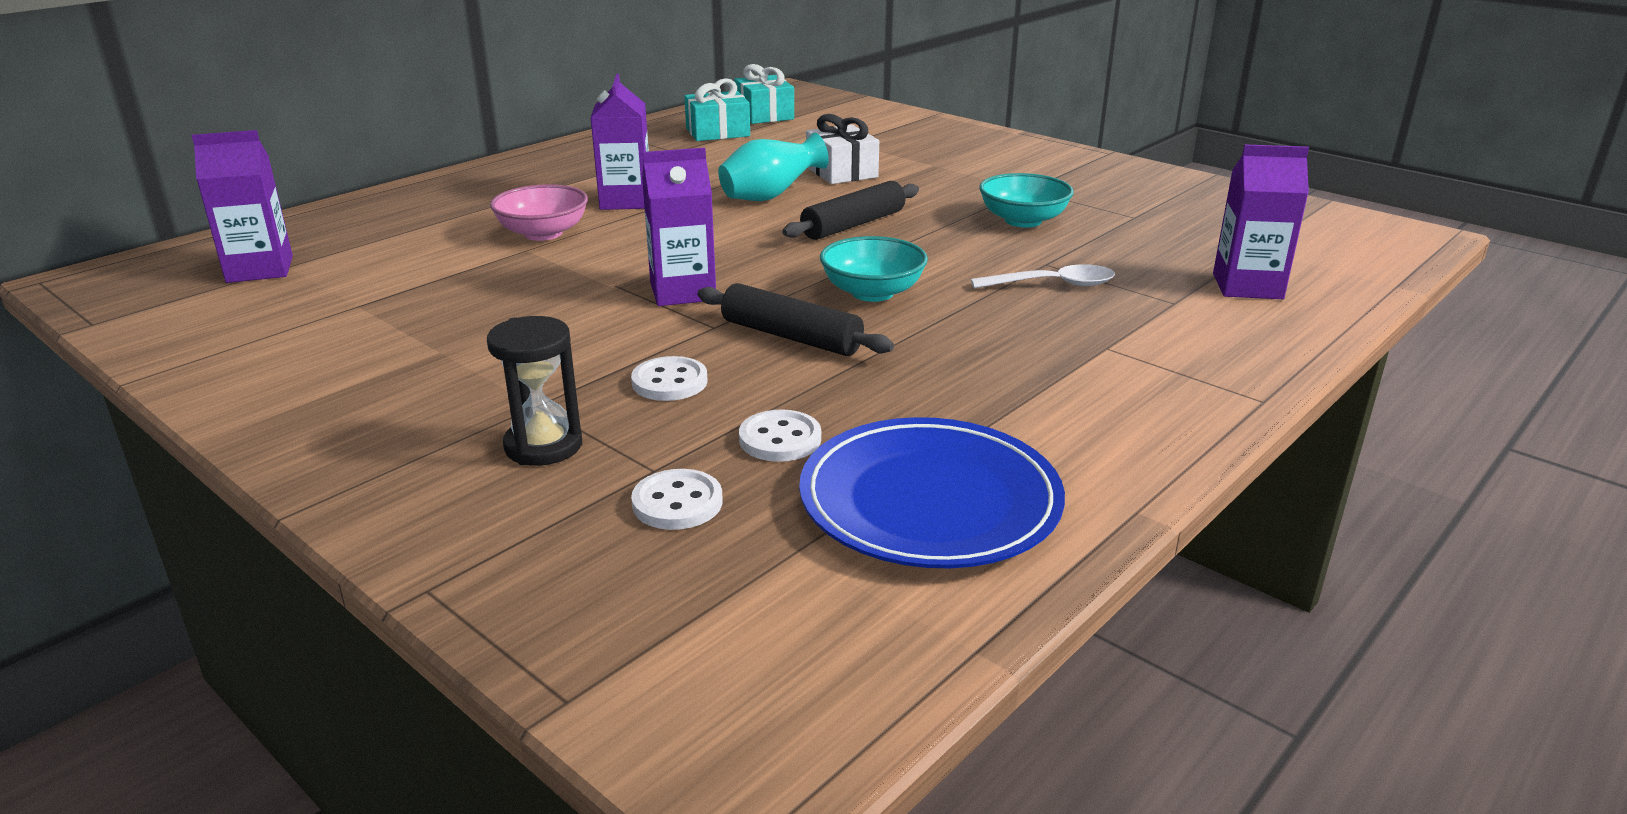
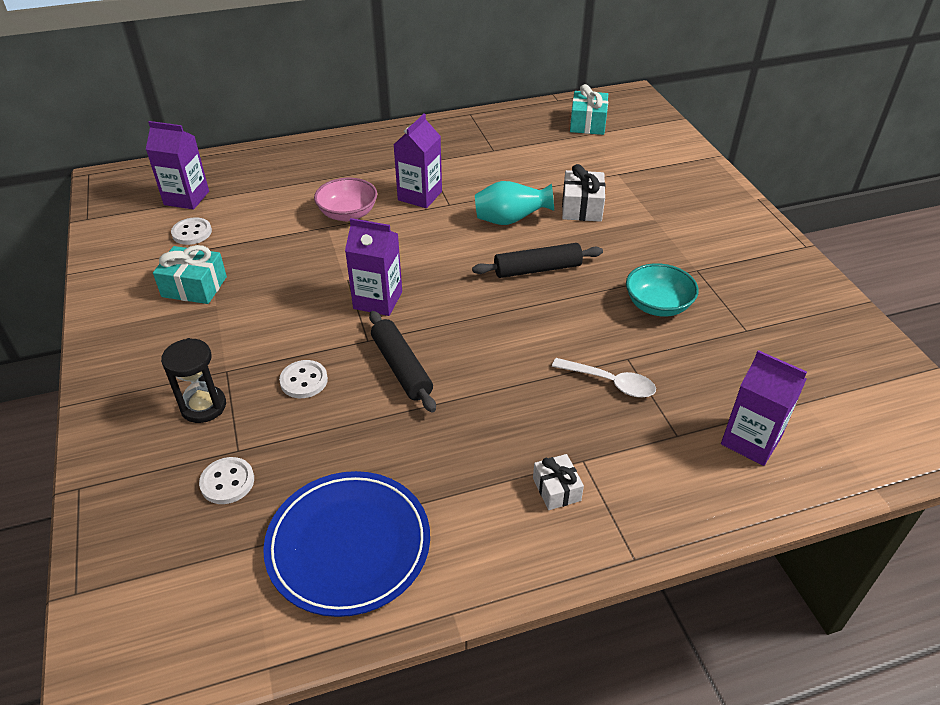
camera: 30 degrees right, 15 degrees up
turquoise gift [684,78,750,141] -> turquoise gift moved to [153,245,227,304]
white button [739,409,821,462] -> white button moved to [171,218,212,245]
turquoise bowl [820,236,928,302] -> none
none -> white gift [533,454,584,510]

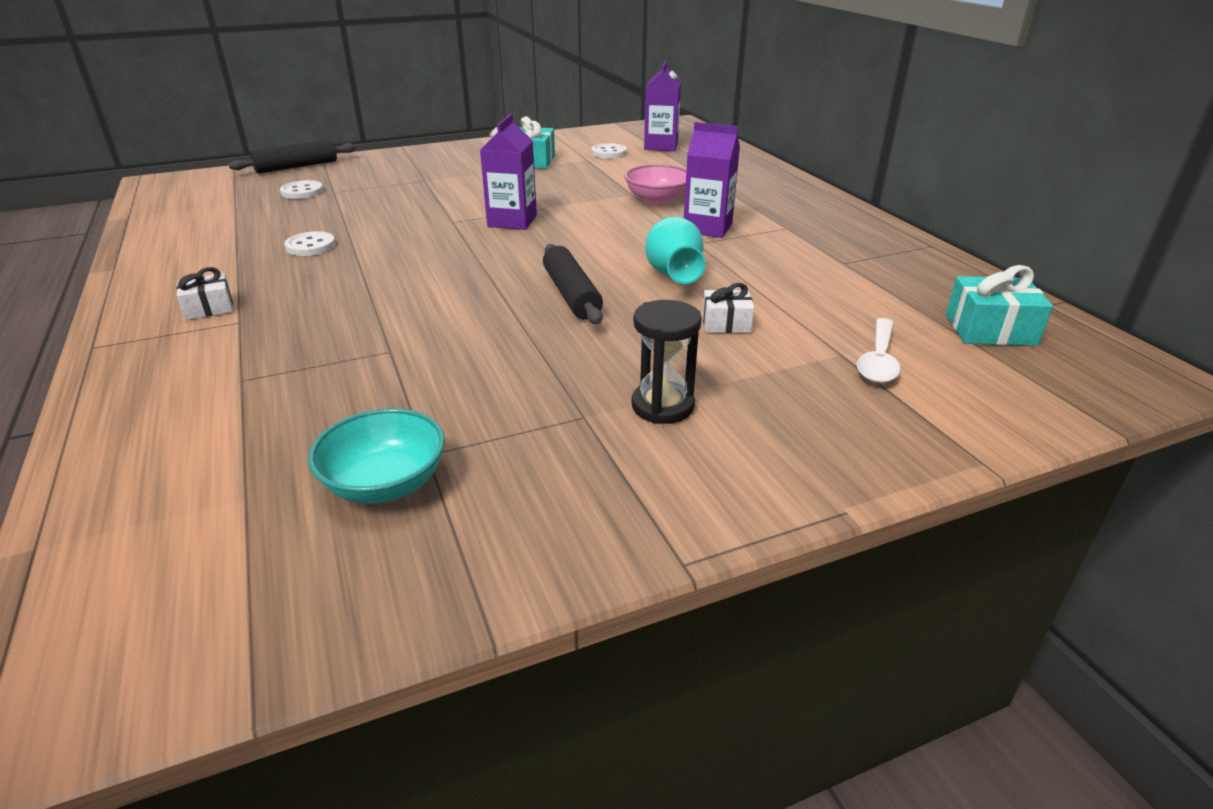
camera: 85 degrees right, 10 degrees down
black hourglass [161,338,226,423] -> black hourglass moved to [632,300,702,424]
blue plate [263,471,430,617] -> none
white button [279,360,328,398] -> white button moved to [285,231,335,256]
black rolling pin [369,311,436,413] -> black rolling pin moved to [229,140,356,174]
white spoon [552,358,656,398] -> white spoon moved to [857,318,901,383]
white gift [562,164,605,222] -> white gift [702,283,754,333], size x0.64
turquoise bowl [626,263,699,317] -> turquoise bowl moved to [308,408,445,504]
purple carton [721,350,807,466] -> none

